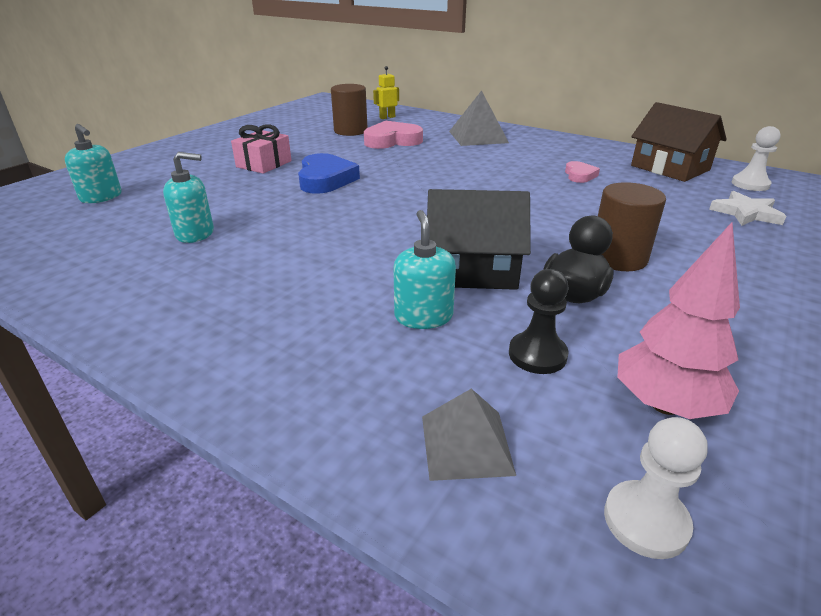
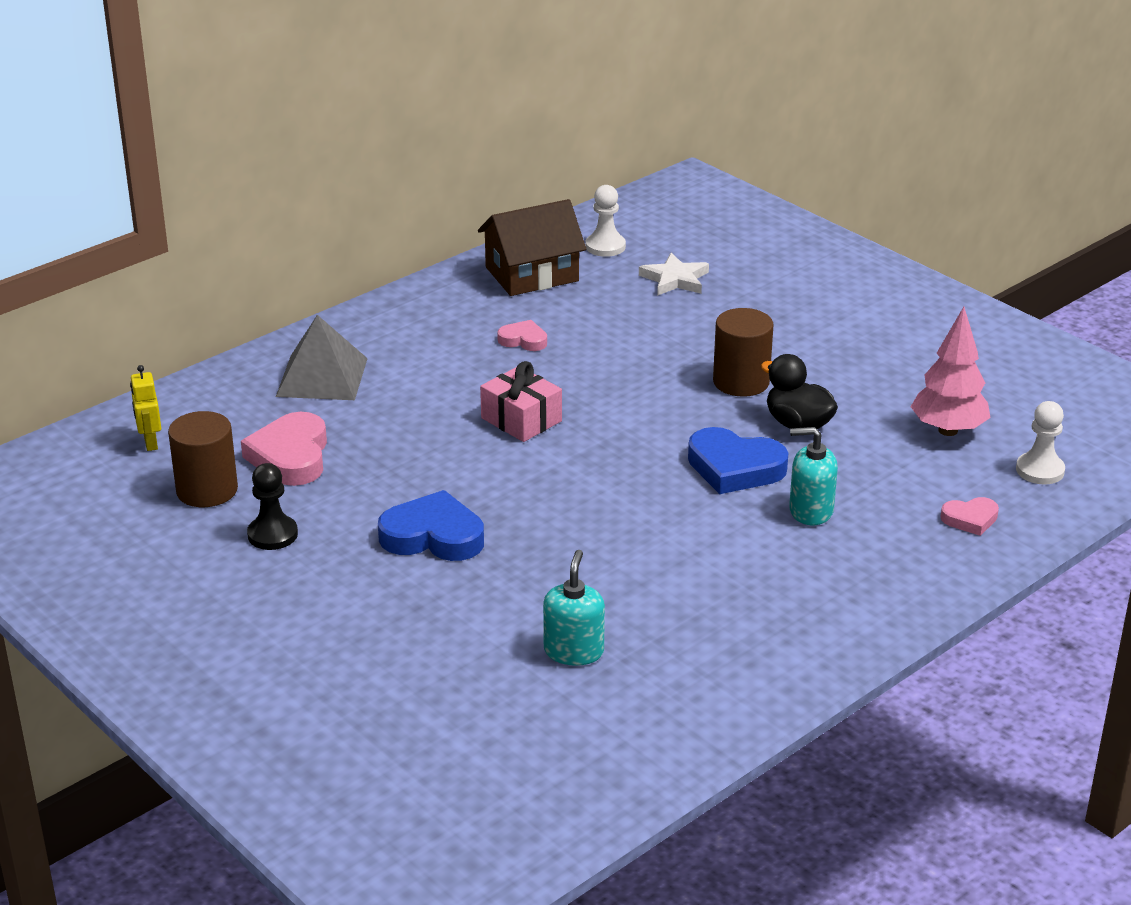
camera: 75 degrees left, 0 degrees up
turquoise soap dispenser [65,124,122,203] -> none
pink gift [231,125,292,174] -> pink gift moved to [480,361,562,442]
grey pyramid [422,389,516,481] -> pink heart [941,497,999,536]
black house [427,189,531,290] -> blue heart [688,427,788,494]
black pawn [509,269,569,374] -> black pawn moved to [247,463,298,550]

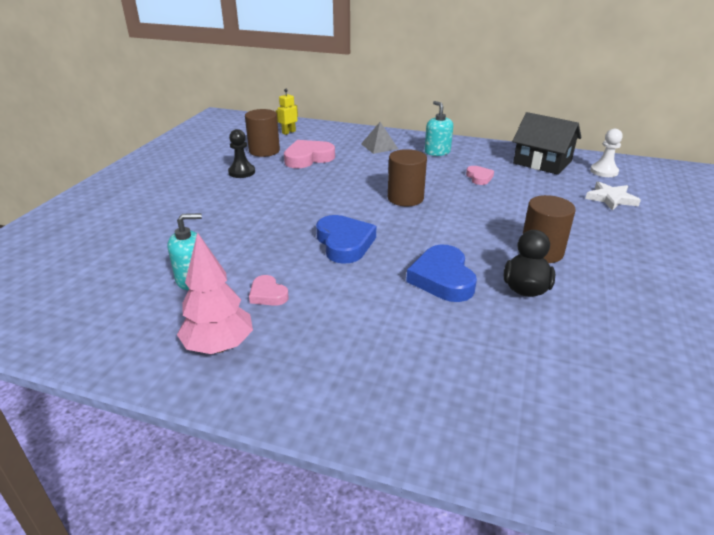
camera: 60 degrees right, 0 degrees up
grey pyramid [276,315,368,400] -> grey pyramid [361,122,398,154], size x0.67
blue heart [378,490,484,561] -> blue heart moved to [316,215,376,264]
brown house [478,199,586,296] -> black house [512,112,581,175]
pink gift [480,361,562,442] -> brown cylinder [388,149,427,206]
turquoise soap dispenser [789,427,838,525] -> turquoise soap dispenser moved to [425,101,453,156]
pink tree [911,307,990,436] -> pink tree moved to [177,232,253,354]
pink heart [941,497,999,536] -> pink heart moved to [249,275,289,306]
white pawn [1016,401,1065,485] -> none

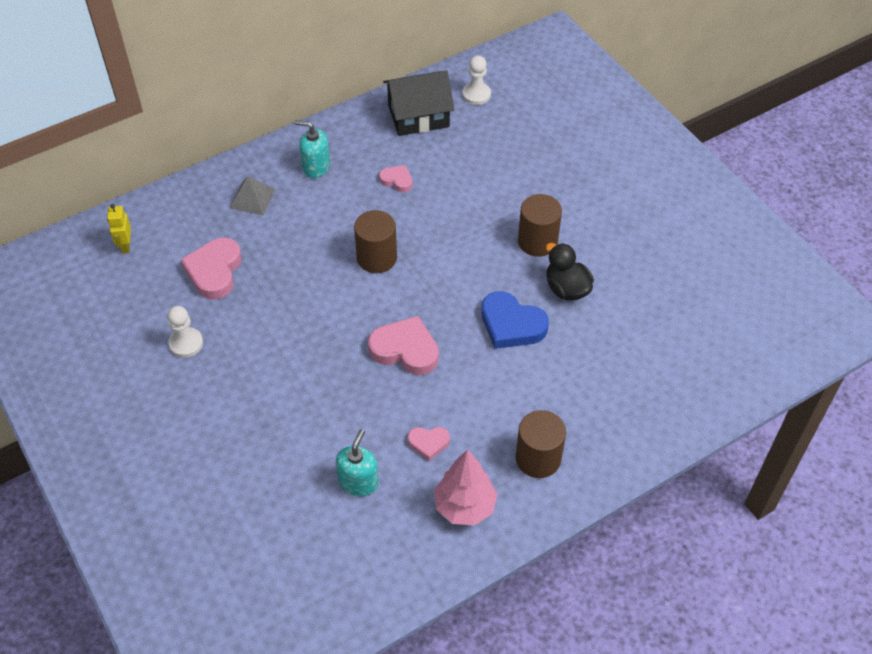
camera: 50 degrees left, 20 degrees up
black pawn [228,129,255,178] -> white pawn [167,306,203,358]
brown cylinder [245,109,280,157] -> brown cylinder moved to [516,410,566,478]
blue heart [316,215,376,264] -> pink heart [368,316,439,375]
white star [585,181,641,211] -> none

